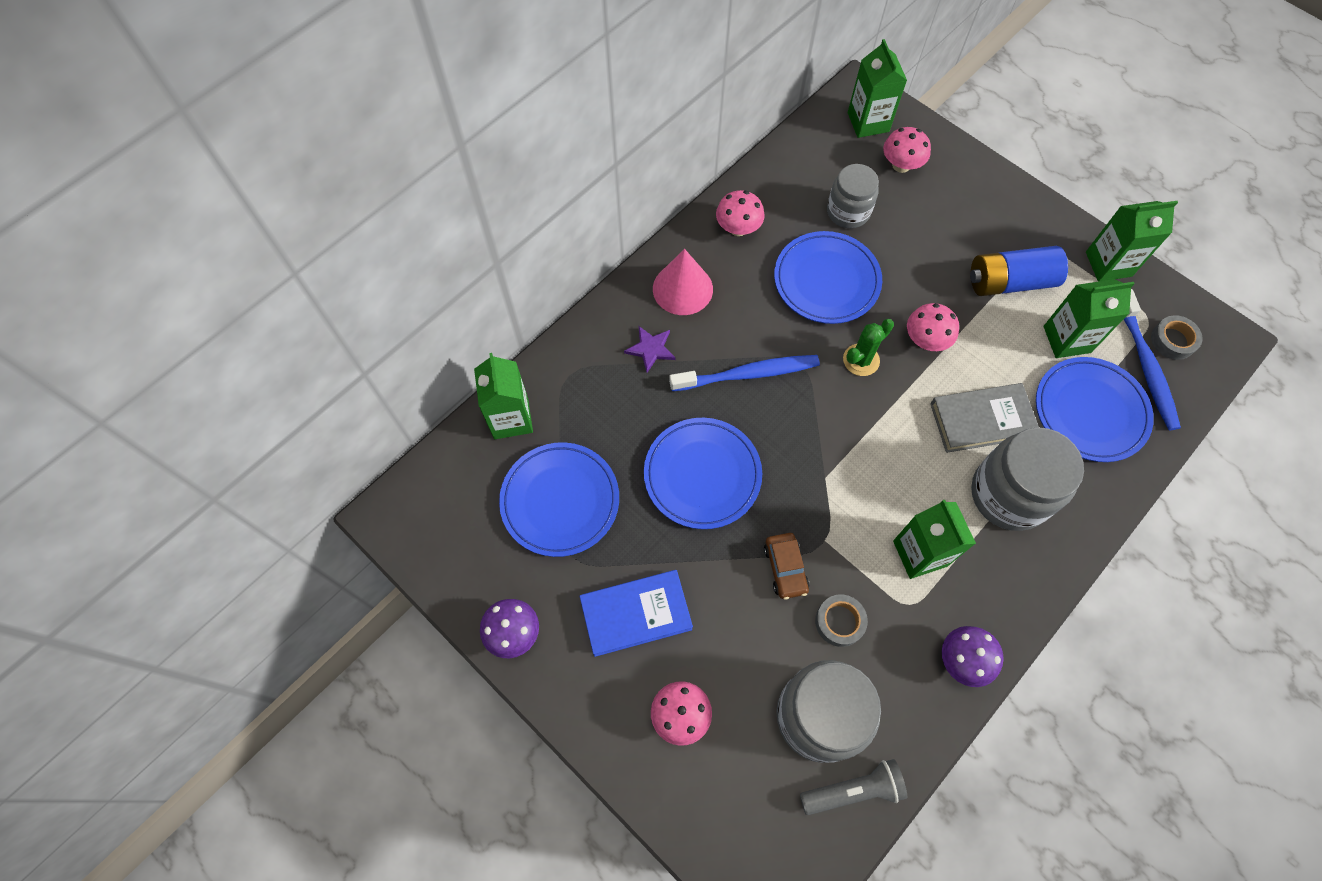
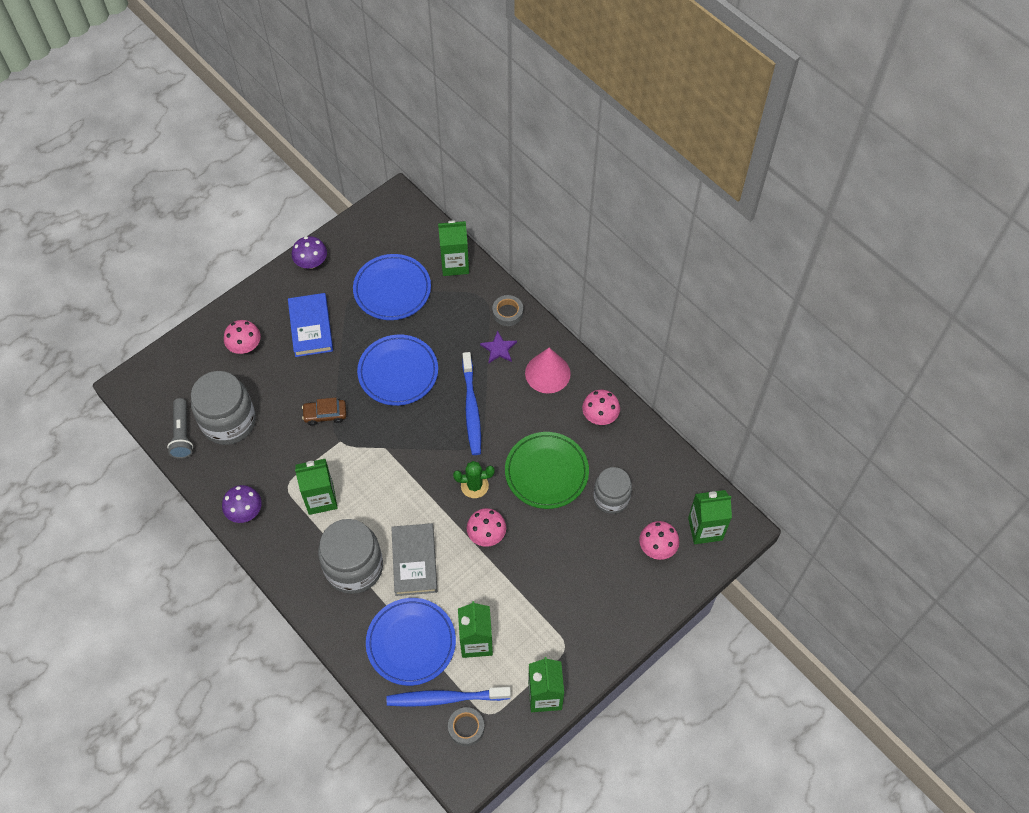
camera: 95 degrees right, 5 degrees down
blue plate [774,231,882,324] -> green plate [505,432,589,509]
grey tape [815,594,868,647] -> grey tape moved to [492,295,523,326]
green cactus [843,319,894,376] -> green cactus turned 60 degrees counterclockwise [453,461,495,498]
blue battery [970,246,1068,296] -> none

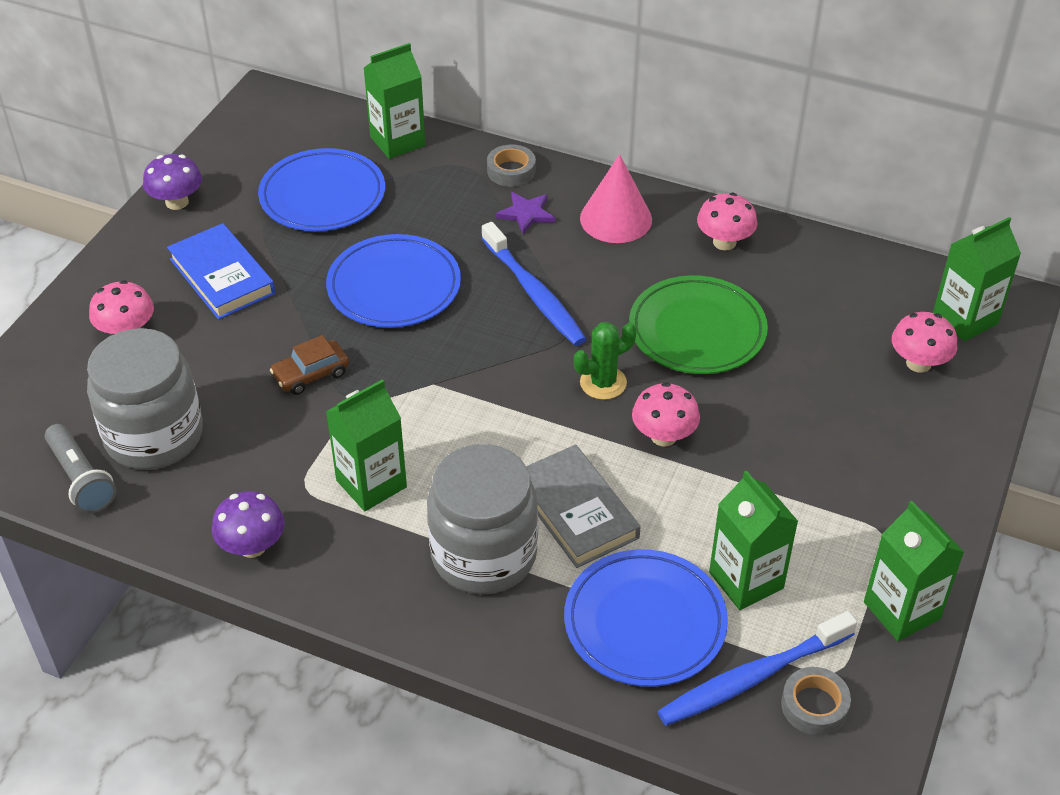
camera: 25 degrees left, 15 degrees down
grey jar [593,467,632,514] -> none

